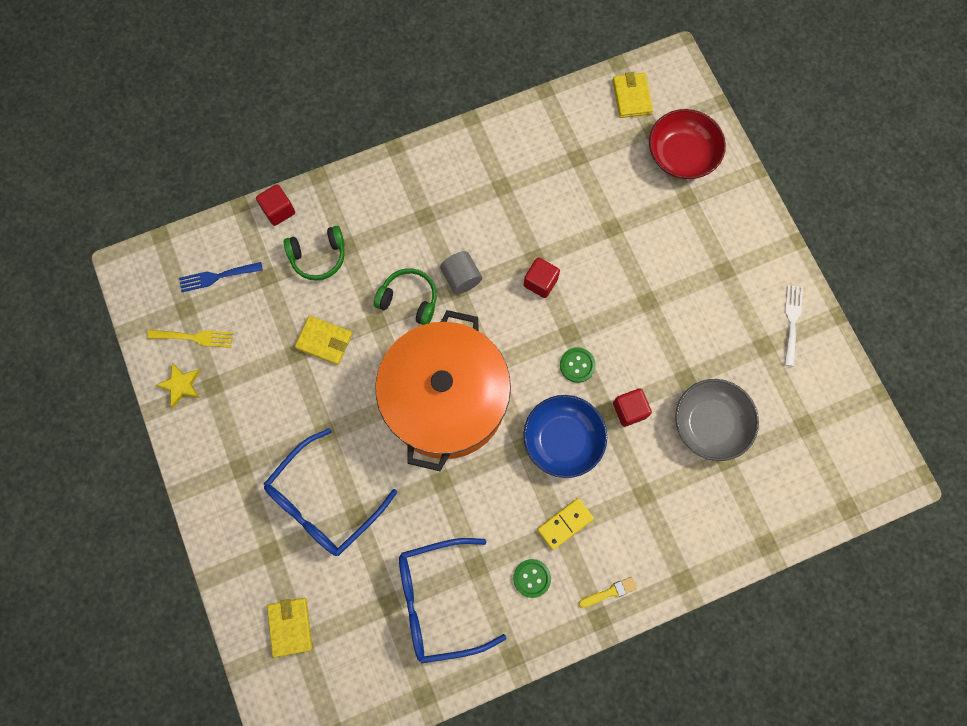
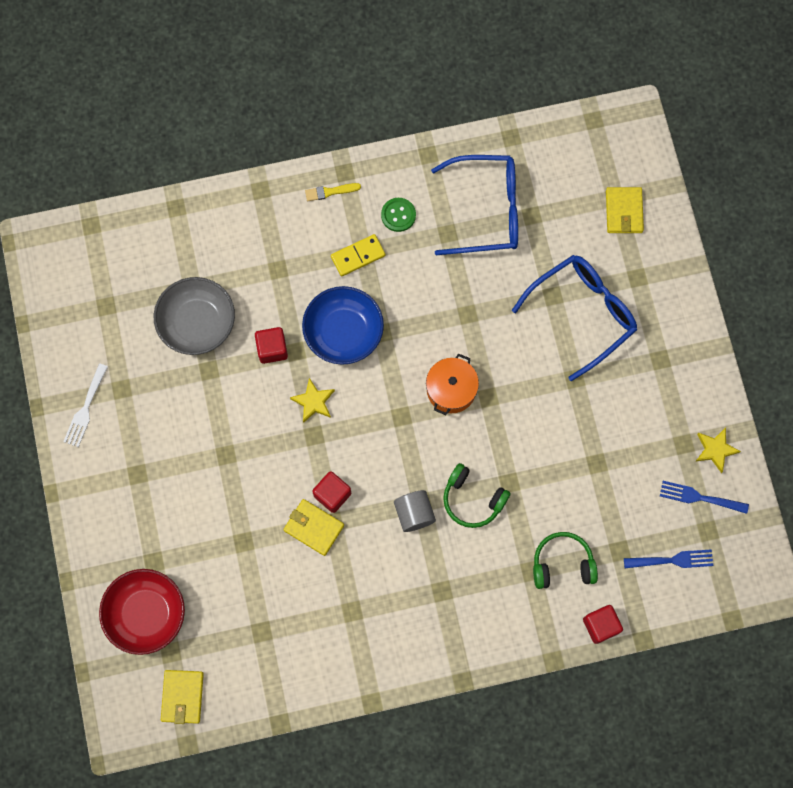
camera: 170 degrees left, 0 degrees up
yellow fork [147,330,233,348] -> blue fork [660,481,749,514]
yellow wallet [295,316,352,365] -> yellow wallet moved to [283,499,344,556]
orange pot [375,310,511,471] -> orange pot [426,353,479,415], size x0.41
green button [560,347,596,383] -> yellow star [290,378,335,423]

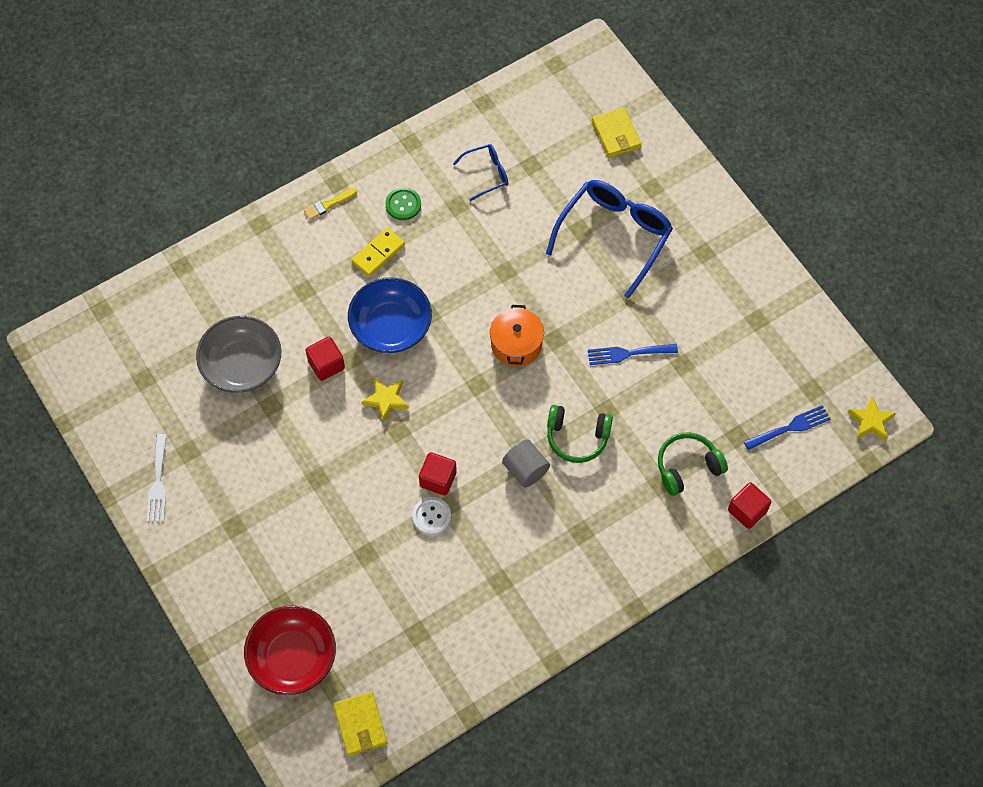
camera: 20 degrees left, 10 degrees down
yellow wallet [283,499,344,556] -> white button [412,497,451,535]
blue glasses [431,155,518,255] -> blue glasses [453,144,508,201], size x0.51
blue fork [660,481,749,514] -> blue fork moved to [588,344,678,365]
yellow star [695,428,741,473] -> yellow star moved to [847,396,896,441]

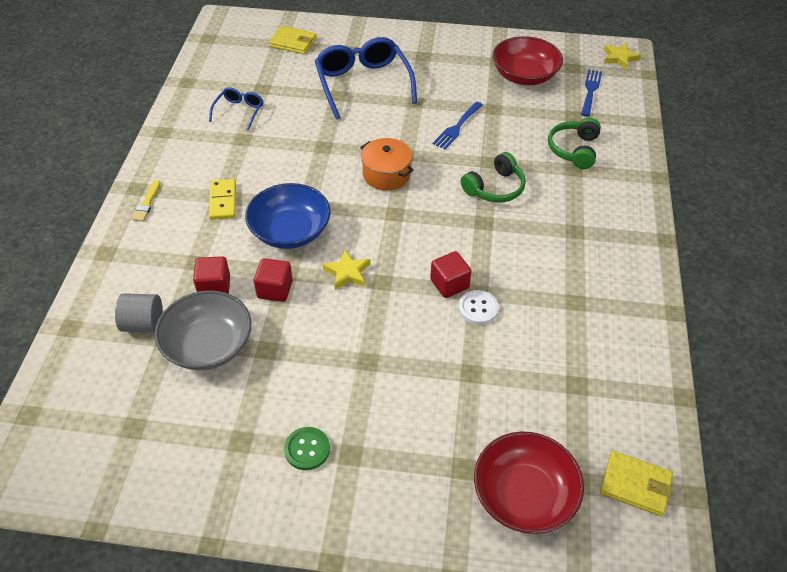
camera: 50 degrees left, 15 degrees down
white fork [146,434,167,521] -> none
green button [385,187,421,220] -> green button moved to [284,427,330,470]
grey cylinder [502,439,550,488] -> grey cylinder moved to [115,293,163,333]
red cube [728,483,771,529] -> red cube moved to [193,256,230,294]
none -> red bowl [492,36,563,85]

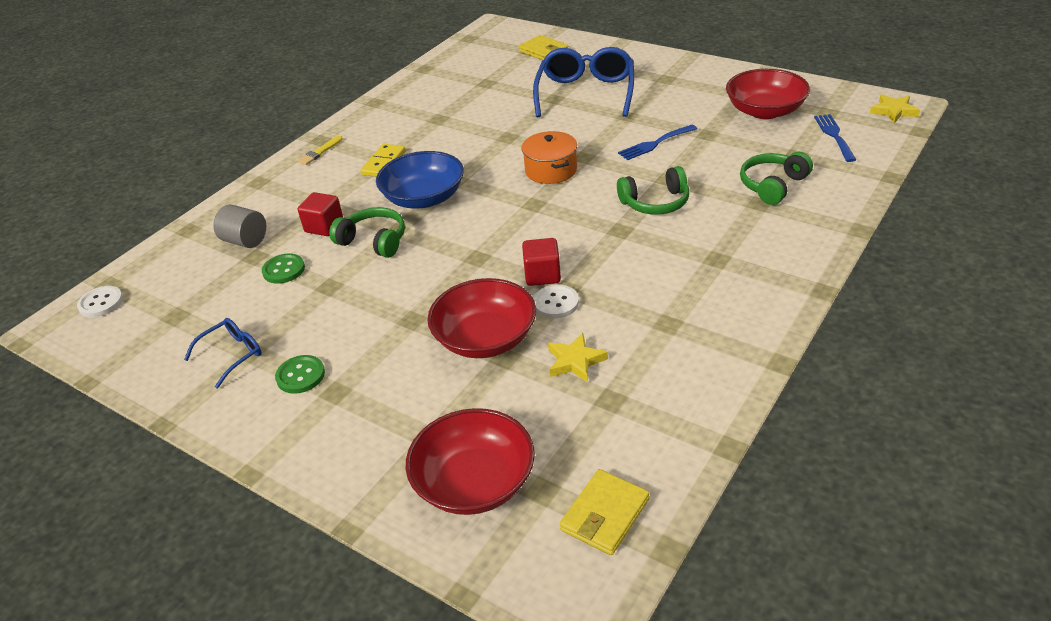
camera: 30 degrees right, 10 degrees down
grey bowl [155,290,251,370] -> green button [262,253,305,284]
blue glasses [209,87,263,131] -> blue glasses moved to [184,318,261,388]
red cube [254,258,293,302] -> green headphones [329,207,405,258]
yellow star [322,249,370,290] -> yellow star moved to [548,333,608,383]
blue fork [581,69,602,117] -> blue fork turned 45 degrees counterclockwise [814,114,856,162]
yellow wallet [600,451,673,516] -> yellow wallet turned 75 degrees clockwise [560,469,650,555]
none -> white button [77,286,123,317]
none -> red bowl [427,278,536,358]

